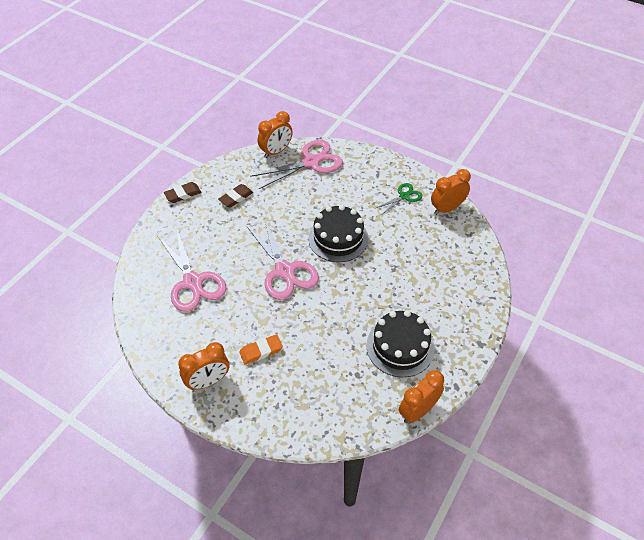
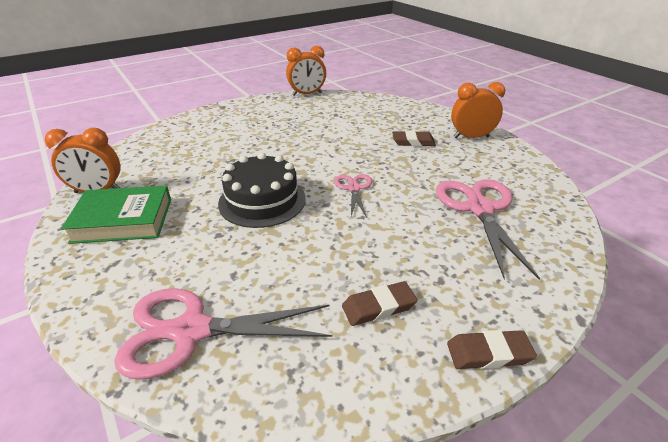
camera: 155 degrees left, 15 degrees down
orange eraser [239,334,283,365] -> brown eraser [392,131,436,146]
pink scissors [247,220,319,300] -> pink scissors [334,174,372,218], size x0.53
orange clock [257,111,293,158] -> none
black cake [366,310,435,377] -> none
green scissors [376,183,422,215] -> green book [61,186,171,244]

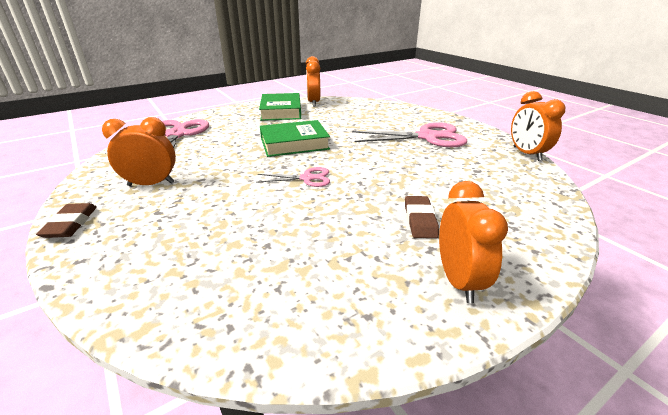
camera: 90 degrees right, 5 degrees down
black cake [218,153,306,228] -> green book [260,120,330,157]
brown eraser [342,281,418,326] -> orange clock [102,117,176,186]
pink scissors [436,179,540,280] -> pink scissors moved to [352,122,467,147]

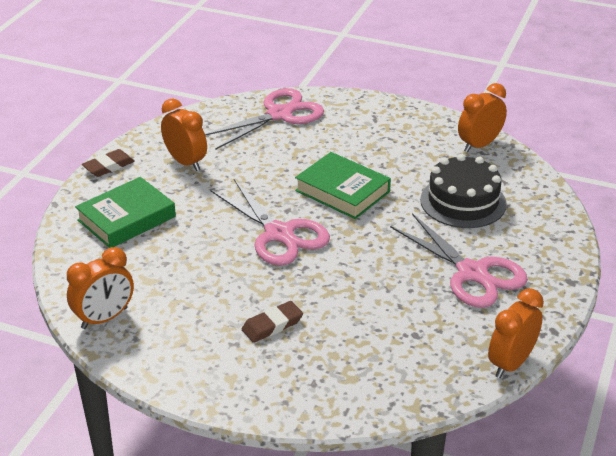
camera: 55 degrees right, 5 degrees up
pink scissors [256,167,330,187] -> pink scissors [210,179,330,266], size x1.87
green book [259,93,301,121] -> green book moved to [75,177,176,248]
orange clock [439,181,508,303] -> orange clock moved to [67,247,134,329]
none -> black cake [420,154,507,228]

